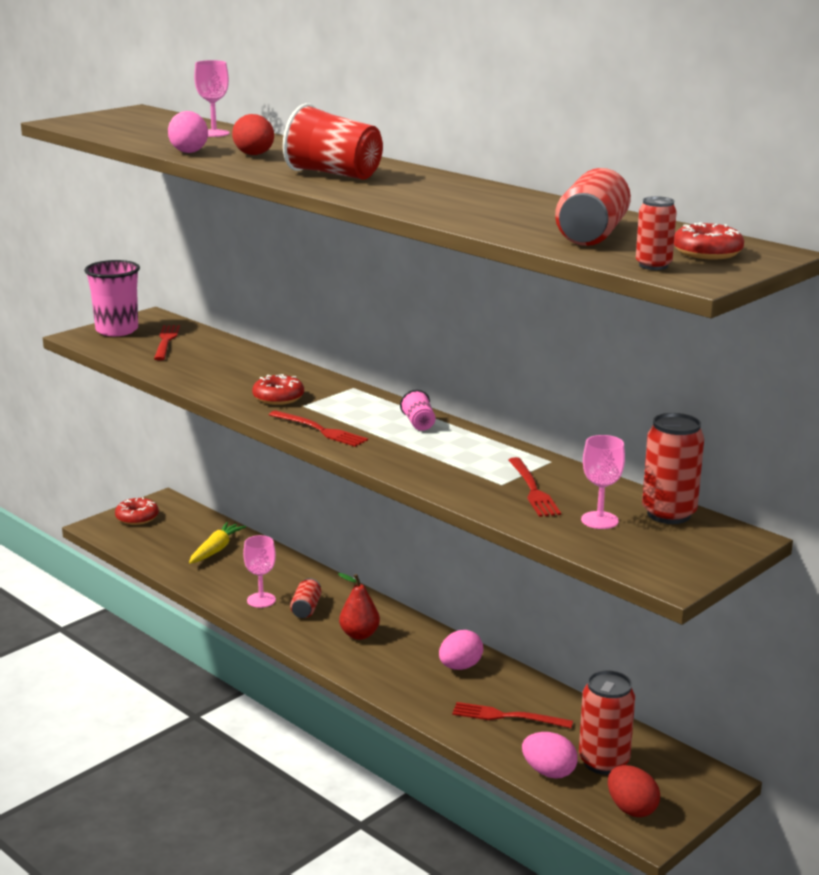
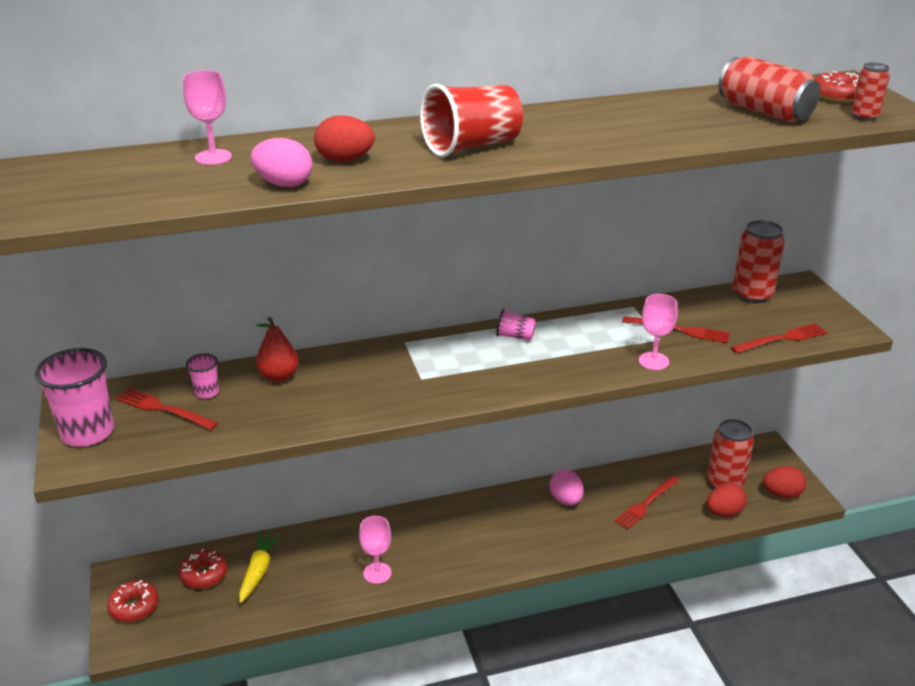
camera: 60 degrees left, 10 degrees up
yellow carrot [189,522,246,564] -> yellow carrot turned 45 degrees clockwise [239,532,281,603]
red donut [252,374,304,405] -> red donut moved to [179,549,227,589]
red fork [269,411,368,447] -> red fork moved to [731,323,827,353]
red can [290,578,321,618] -> none
red pear [338,573,380,640] -> red pear moved to [256,317,299,382]
pink egg [522,732,578,779] -> red egg [707,483,747,517]
pink goblet [581,435,625,529] -> pink goblet moved to [639,294,678,370]
none -> pink cup [186,354,219,399]

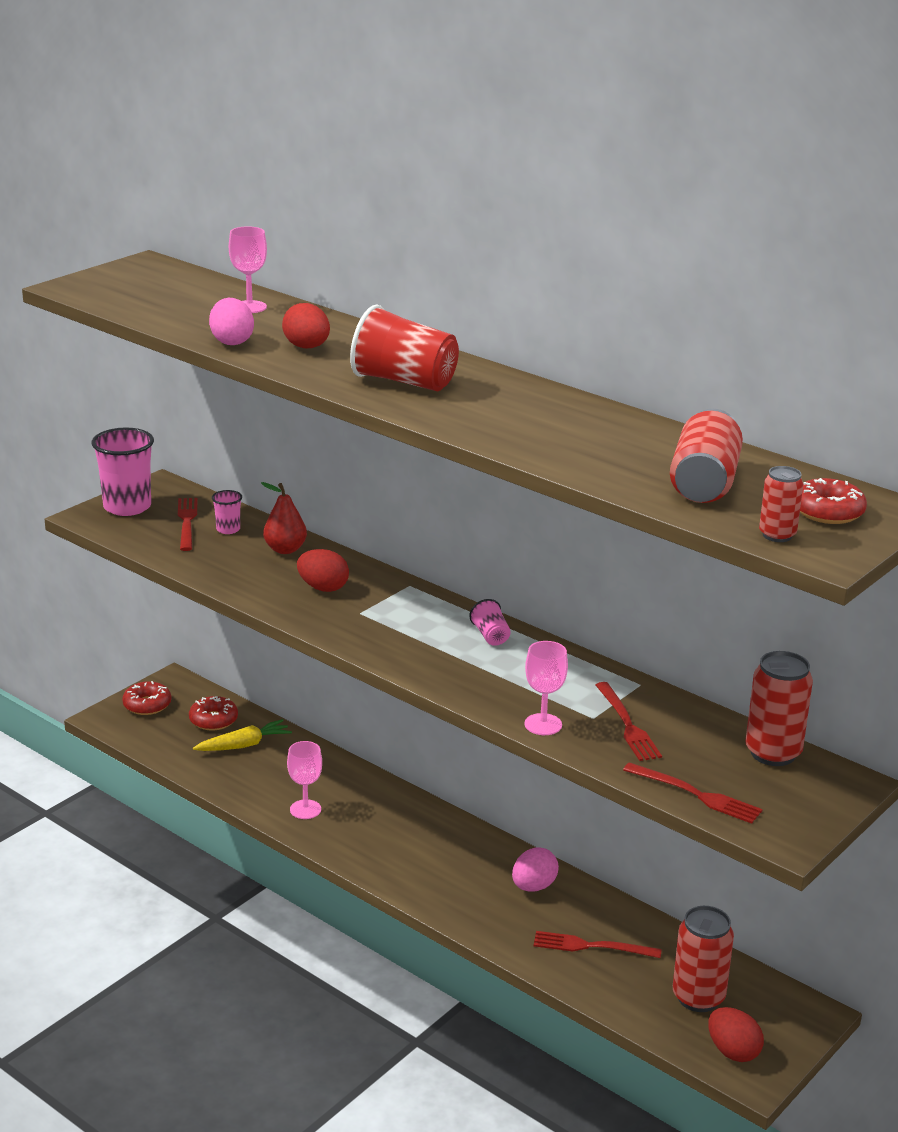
camera: 55 degrees right, 5 degrees down
red egg [707,483,747,517] -> red egg moved to [297,549,349,592]

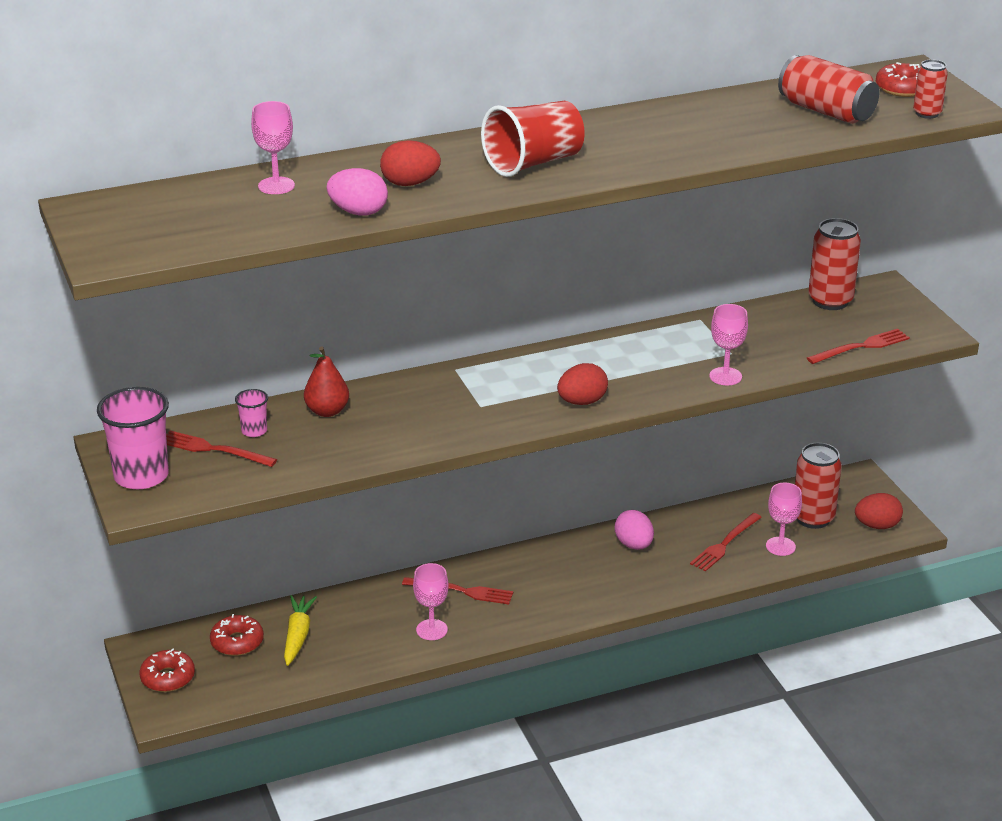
camera: 60 degrees left, 5 degrees up
red egg [297,549,349,592] -> red egg moved to [557,363,608,405]
pink cup [469,599,511,646] -> none
red fork [596,682,662,761] -> red fork moved to [402,577,513,604]
none -> pink goblet [766,483,802,556]

